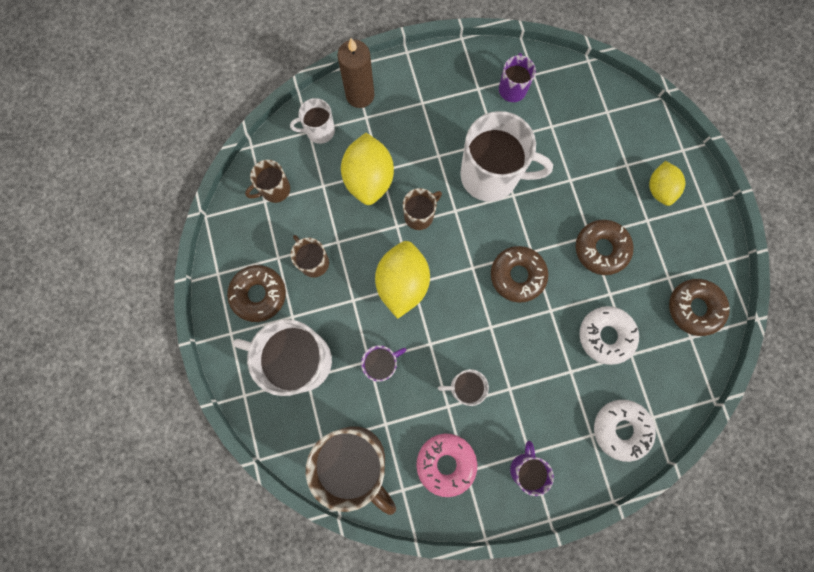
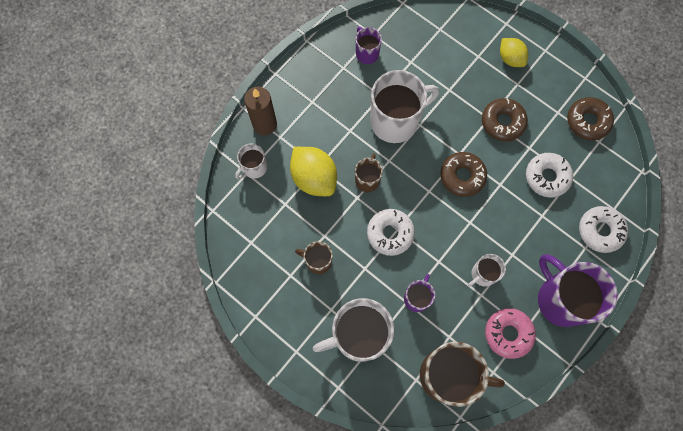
camera: 35 degrees left, 5 degrees down
brown donut [227,265,286,322] -> none
brown mug [245,160,290,203] -> none
yellow lemon [375,241,430,319] -> white donut [367,209,415,256]
purple mug [510,441,554,496] -> purple mug [538,254,618,327], size x1.97

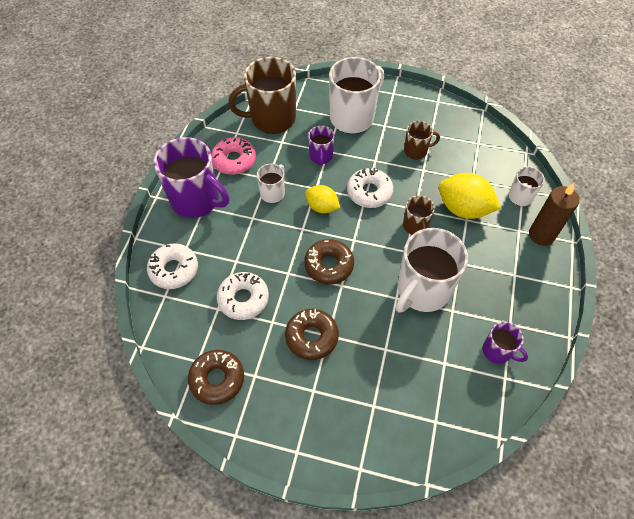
camera: 155 degrees right, 15 degrees down
yellow lemon [500,38,528,67] -> yellow lemon moved to [305,185,340,213]

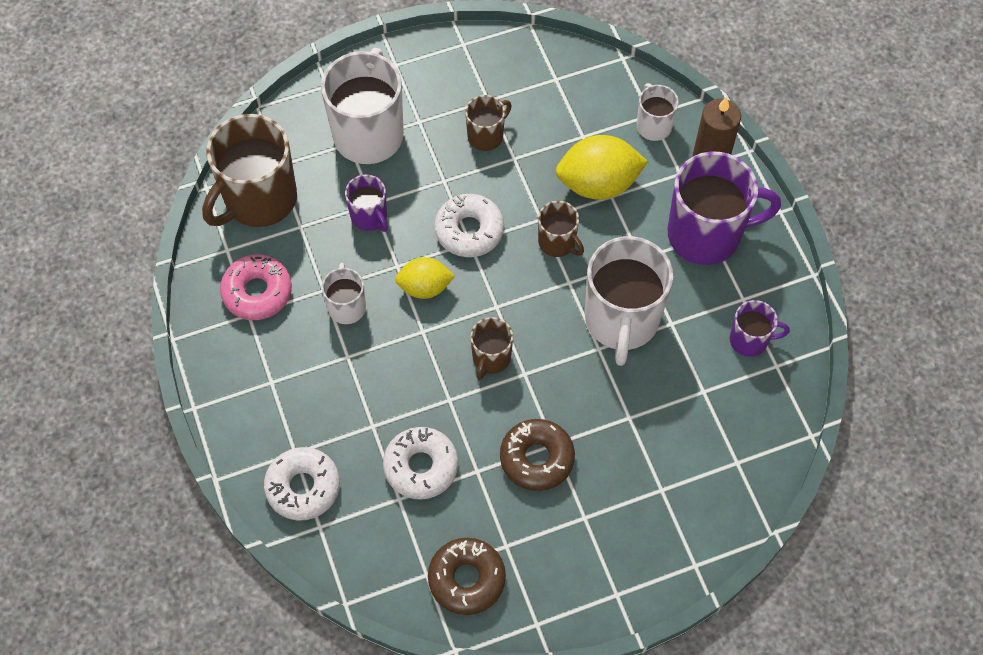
camera: 35 degrees left, 5 degrees up
purple mug [153,137,229,218] -> purple mug moved to [668,151,781,265]
brown donut [304,239,354,284] -> brown mug [470,317,513,380]

